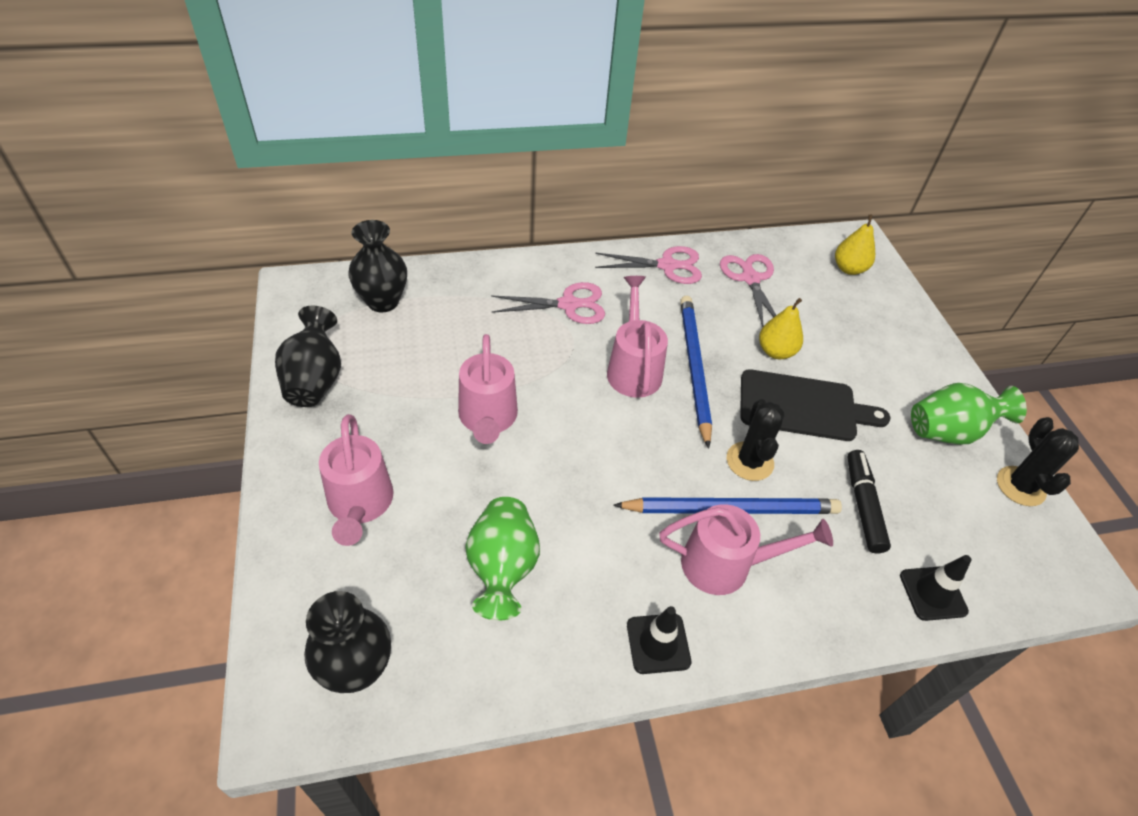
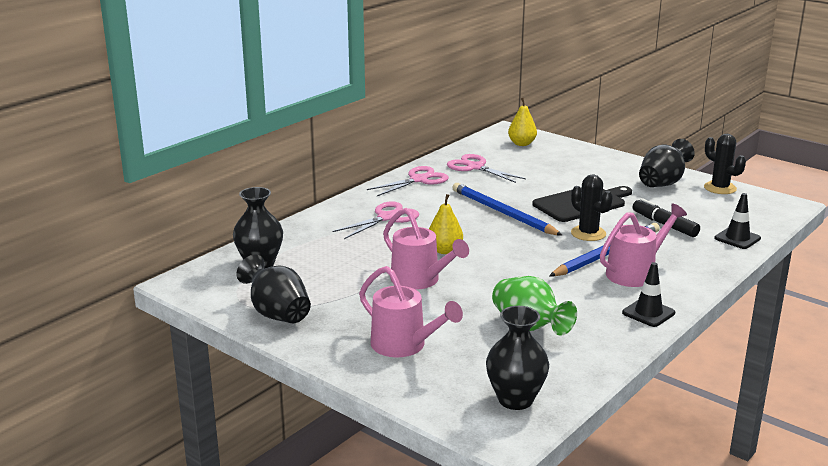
camera: 35 degrees left, 25 degrees down
pink watering can [607,276,668,398] -> none
yellow pear [759,298,803,359] -> yellow pear moved to [429,194,463,254]
green vase [911,383,1027,445] -> black vase [639,139,695,187]

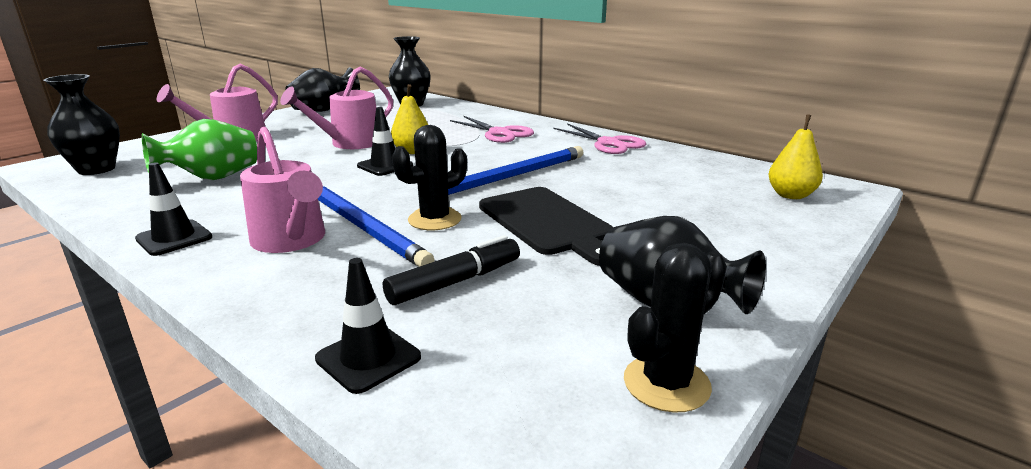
camera: 90 degrees right, 0 degrees up
pink scissors [447,154,526,183] -> none
none -> black traffic cone [357,107,413,176]

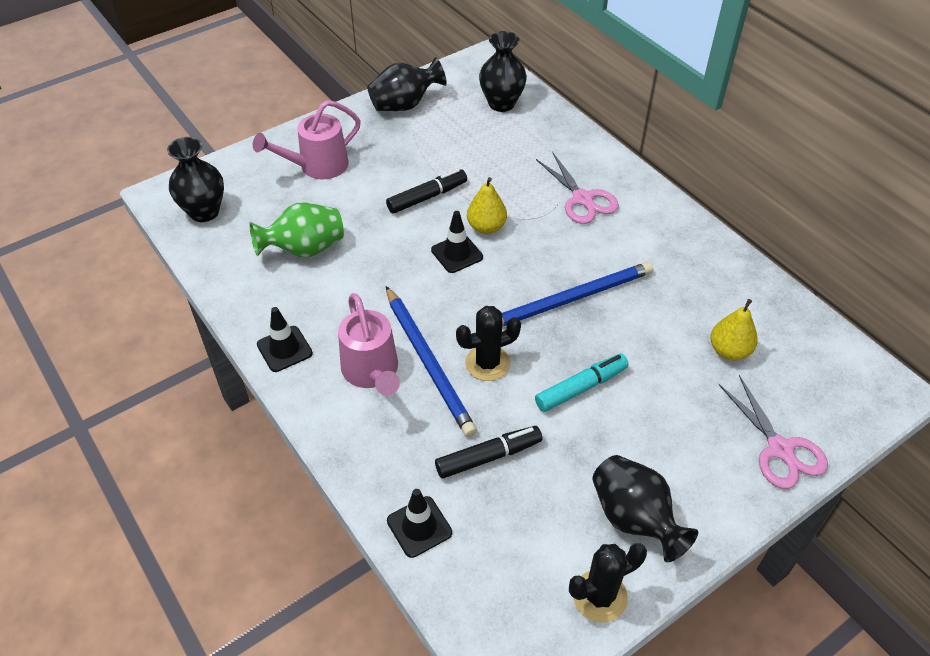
camera: 15 degrees right, 25 degrees up
pink watering can [280,67,393,149] -> black marker [386,169,467,214]
black cutting board [479,187,613,266] -> turquoise marker [535,354,629,412]
pink scissors [553,123,646,154] -> pink scissors moved to [718,375,828,489]
yellow pear [769,114,823,199] -> yellow pear moved to [711,299,758,361]

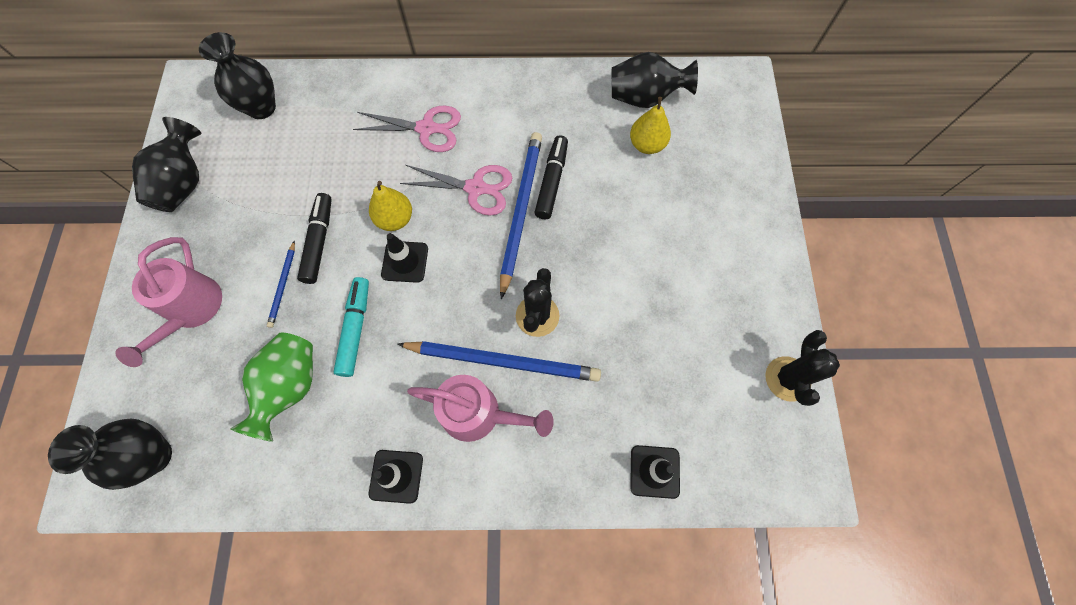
camera: 55 degrees left, 20 degrees up
black marker [435,426,542,478] -> black marker moved to [534,135,568,220]
turquoise marker [535,354,629,412] -> turquoise marker moved to [334,277,369,377]
black vase [592,455,698,563] -> black vase moved to [612,52,698,108]
pink scissors [718,375,828,489] -> pink scissors moved to [400,165,512,216]
none -> blue pencil [267,240,295,328]

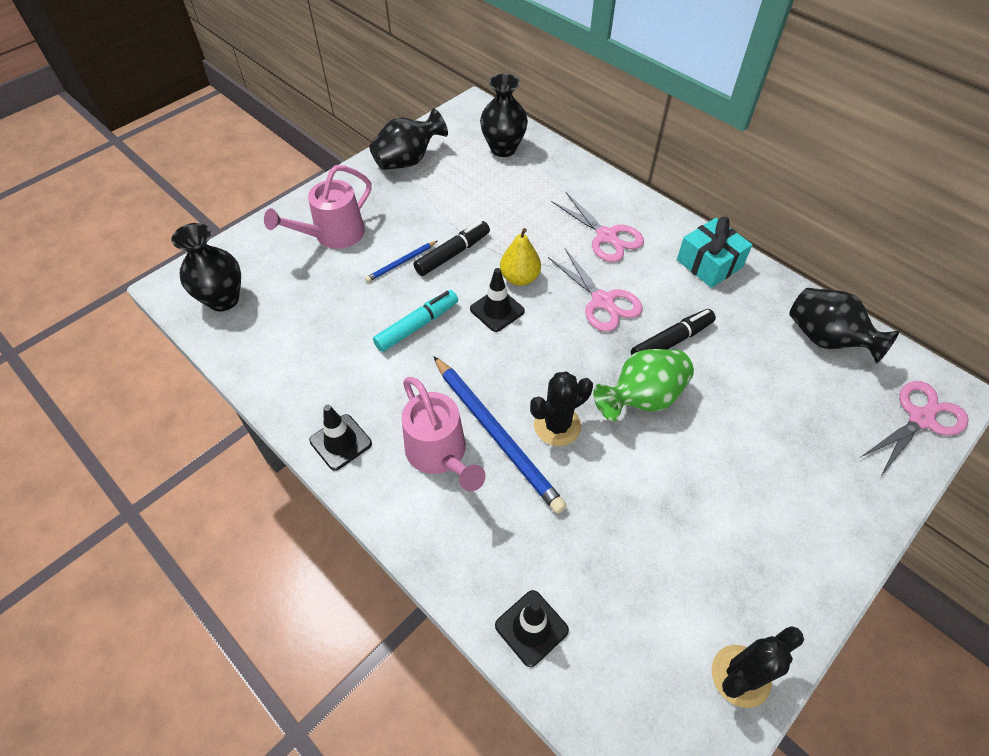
camera: 45 degrees right, 15 degrees down
green vase [231,333,313,442] -> green vase moved to [593,349,694,421]
blue pencil [500,132,542,300] -> none
yellow pear [630,97,671,154] -> none
none -> turquoise gift [677,217,752,288]
none -> pink scissors [861,381,969,476]

